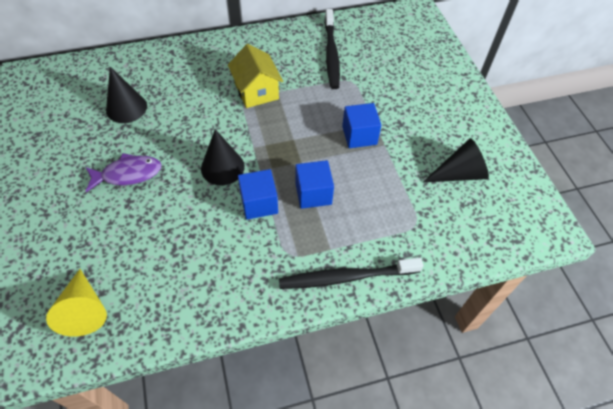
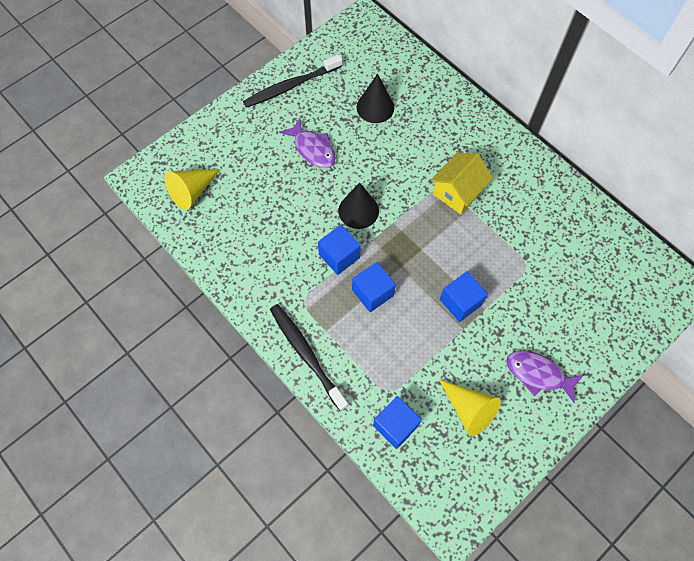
camera: 65 degrees right, 10 degrees up
black toothbrush [325,9,340,89] -> black toothbrush moved to [243,54,342,108]
black cone [423,138,489,182] -> yellow cone [439,380,501,436]
none -> blue cube [373,396,422,449]
none -> purple fish [507,351,584,403]

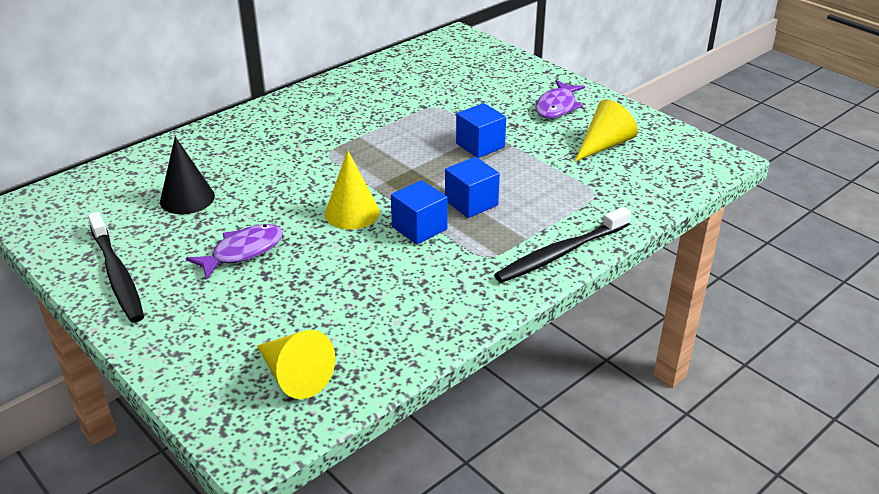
camera: 90 degrees left, 30 degrees down
black cone [339,183,379,229] -> yellow cone [325,150,380,229]
blue cube [373,396,422,449] -> none
yellow house [431,153,493,214] -> none

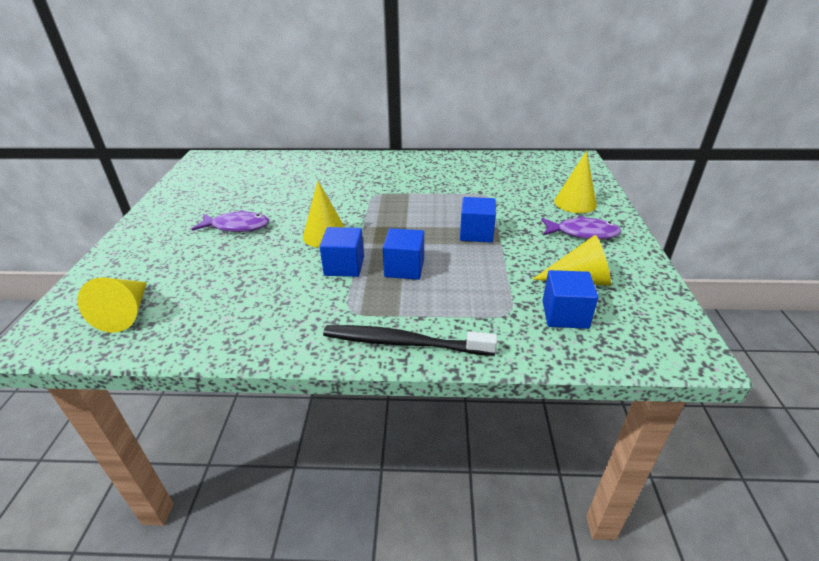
camera: 45 degrees right, 0 degrees up
black toothbrush [88,212,144,323] -> none
black cone [160,137,215,214] -> none
purple fish [535,80,585,119] -> purple fish turned 150 degrees counterclockwise [541,216,622,239]
none -> blue cube [542,270,598,329]
none -> yellow cone [554,151,597,213]

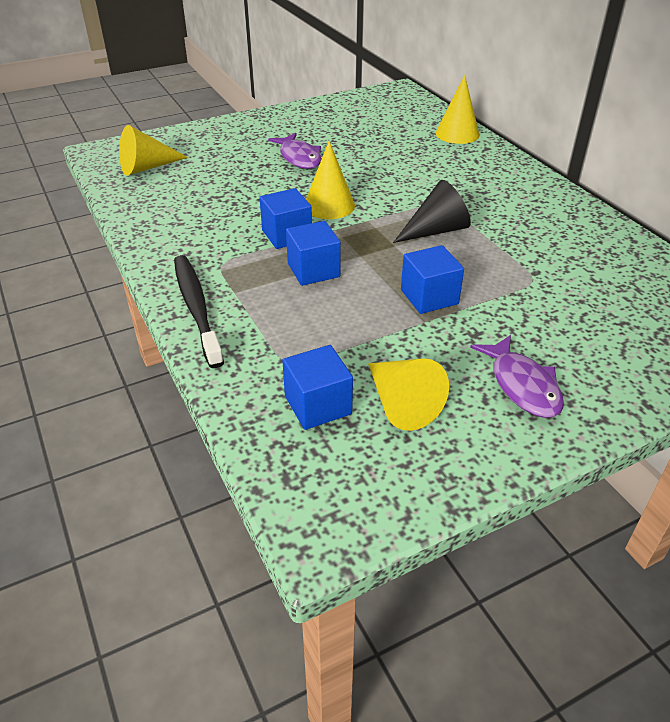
camera: 60 degrees right, 5 degrees up
yellow cone [554,151,597,213] -> yellow cone moved to [436,75,480,144]
none -> black cone [393,180,471,243]

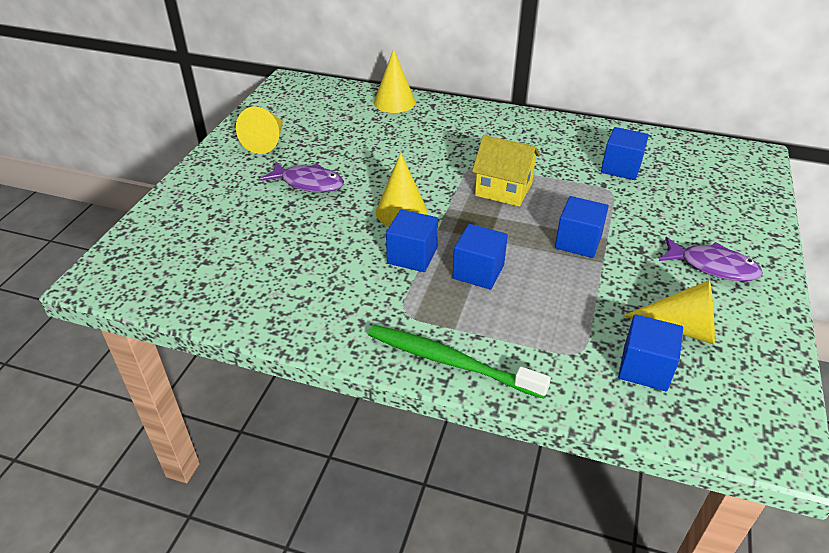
camera: 45 degrees left, 0 degrees up
yellow cone [119,125,188,176] -> yellow cone moved to [236,107,283,154]
black toothbrush [174,255,224,368] -> green toothbrush [368,325,551,399]
black cone [393,180,471,243] -> yellow house [472,135,540,206]
none -> blue cube [601,127,649,180]

